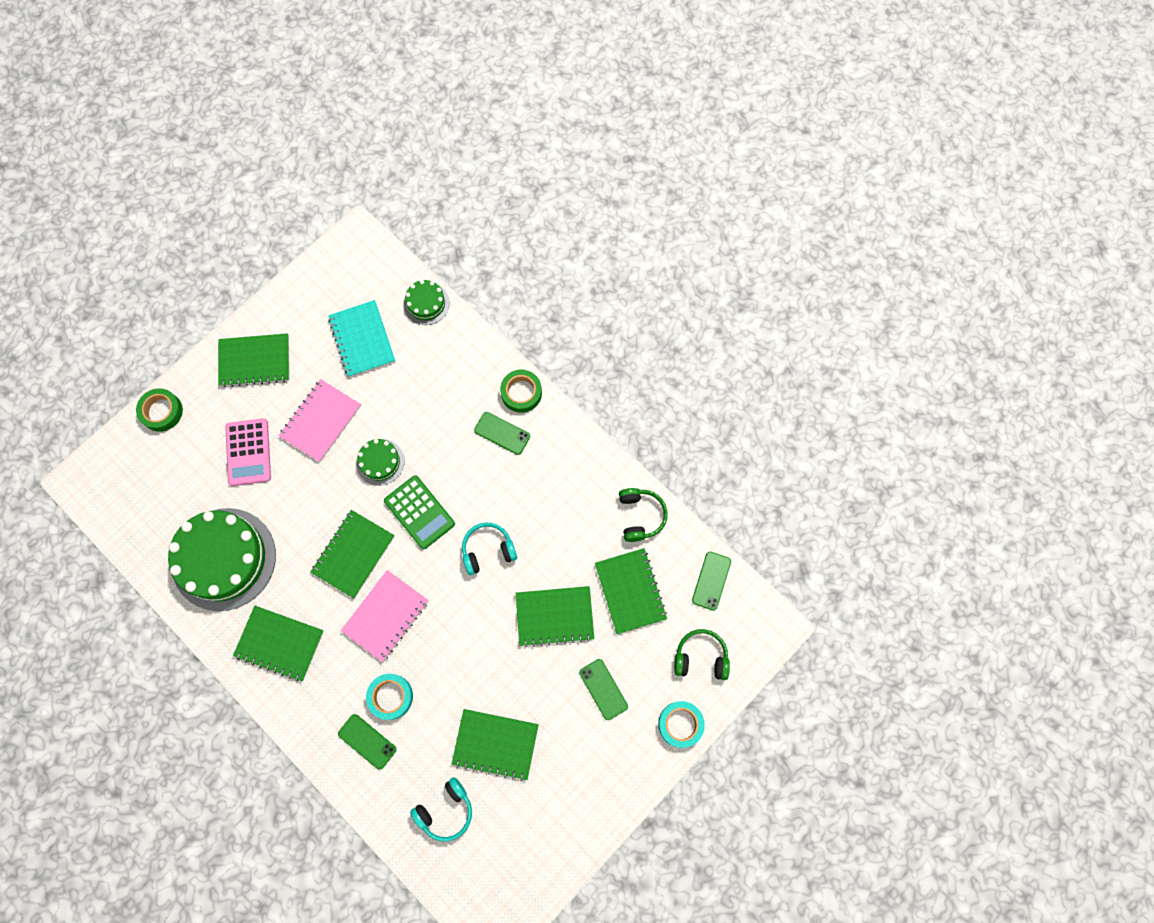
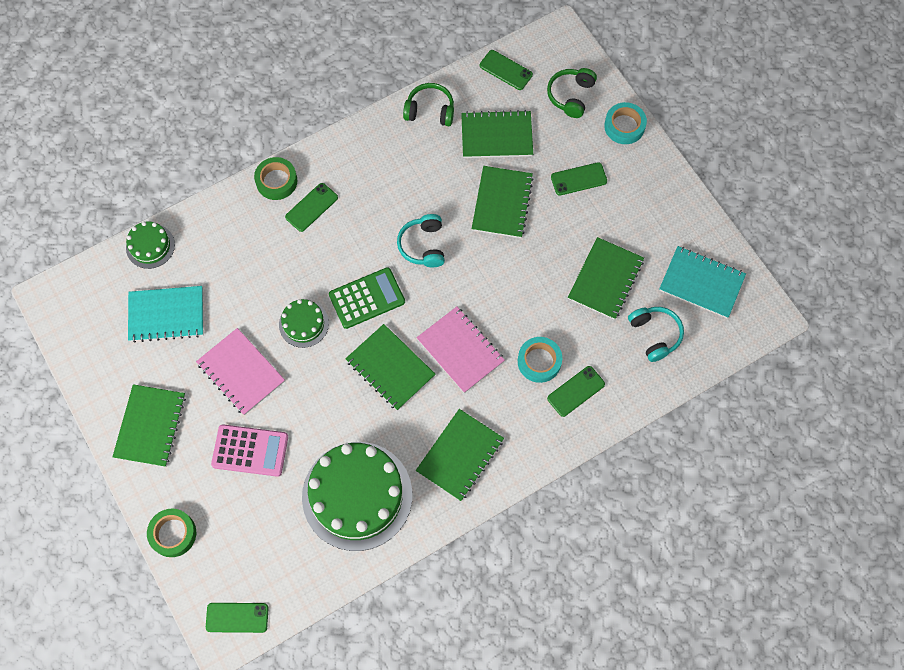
camera: 75 degrees left, 5 degrees down
none -> green phone [206,603,269,633]
none -> turquoise notebook [659,246,746,318]

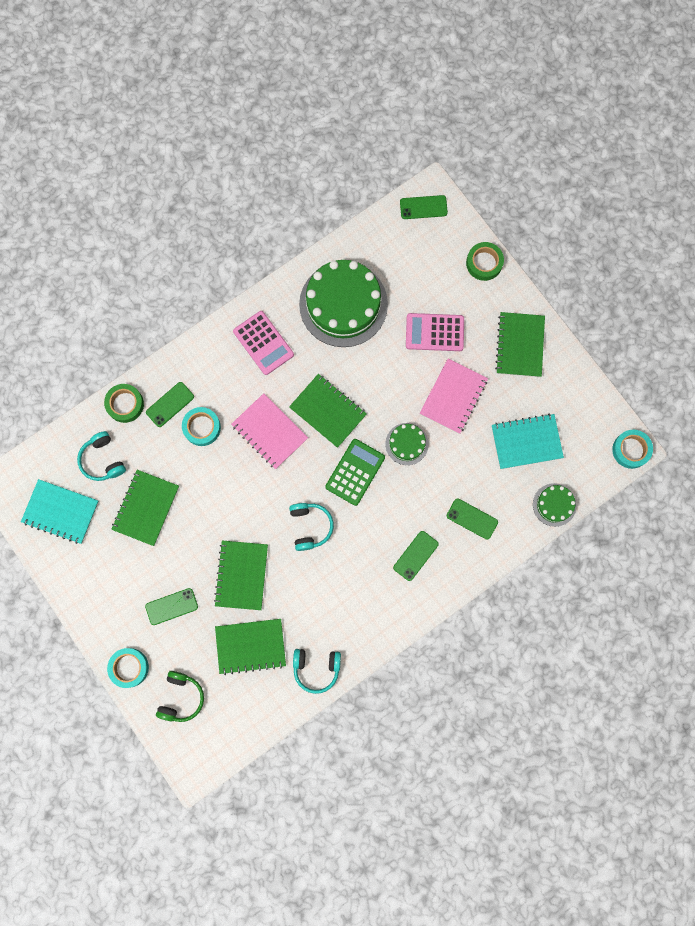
camera: 175 degrees right, 10 degrees up
pink notebook [196,328,285,415] -> pink notebook turned 75 degrees clockwise [420,359,488,434]
green tape [254,157,297,200] -> green tape moved to [104,384,144,423]
green calculator [329,267,405,329] -> green calculator turned 150 degrees clockwise [325,439,385,506]
green headphones [403,83,454,126] -> turquoise headphones [293,649,341,694]
green notebook [416,409,504,501] -> pink calculator [233,311,294,375]
green phone [480,50,533,90] -> green phone moved to [446,498,498,539]
none -> turquoise tape [612,430,653,469]

